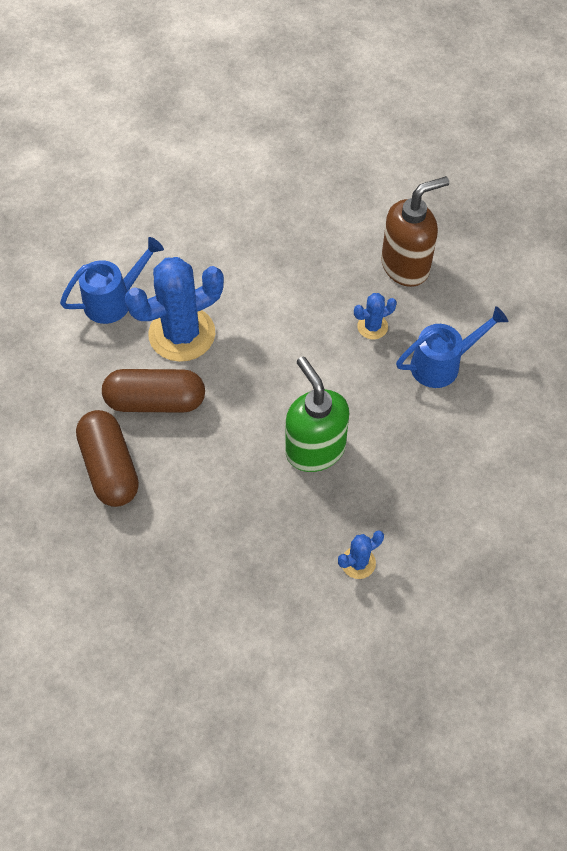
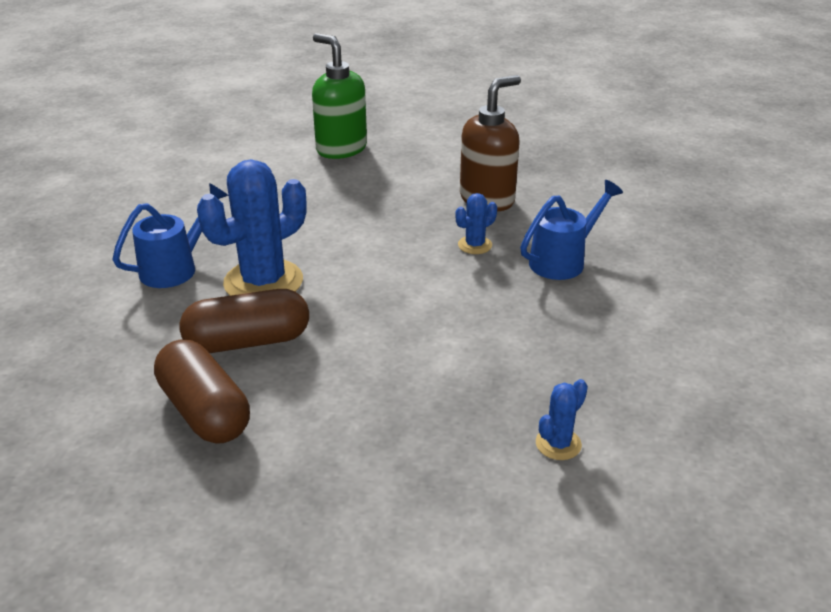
camera: 15 degrees left, 25 degrees down
green soap dispenser [286,356,349,472] -> green soap dispenser moved to [312,33,367,159]

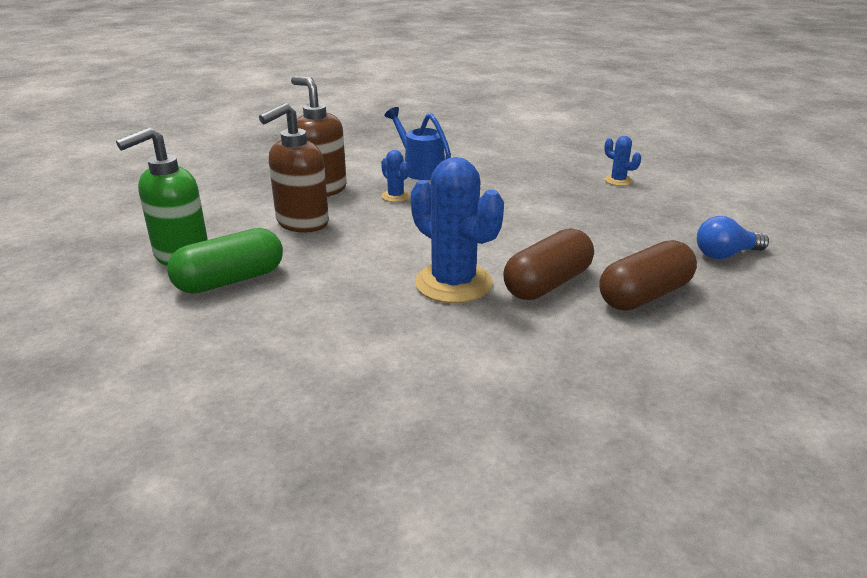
camera: 90 degrees left, 5 degrees down
blue watering can [112,183,229,288] -> none
brown capsule [180,289,309,353] -> brown capsule turned 60 degrees clockwise [503,228,594,300]
none -> green capsule [167,228,283,293]
none -> brown soap dispenser [259,103,329,233]
none -> blue light bulb [697,216,769,259]

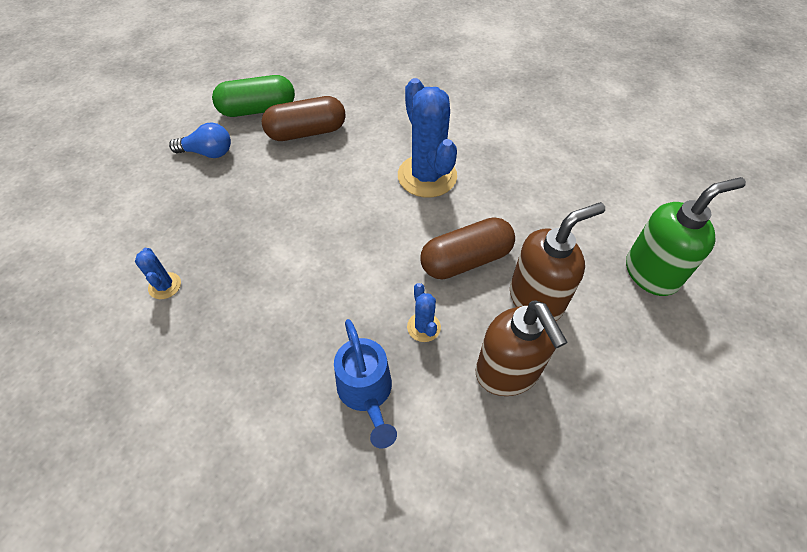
camera: 160 degrees left, 25 degrees up
green capsule [167,228,283,293] -> green capsule moved to [212,75,295,117]
brown capsule [503,228,594,300] -> brown capsule moved to [420,217,515,280]

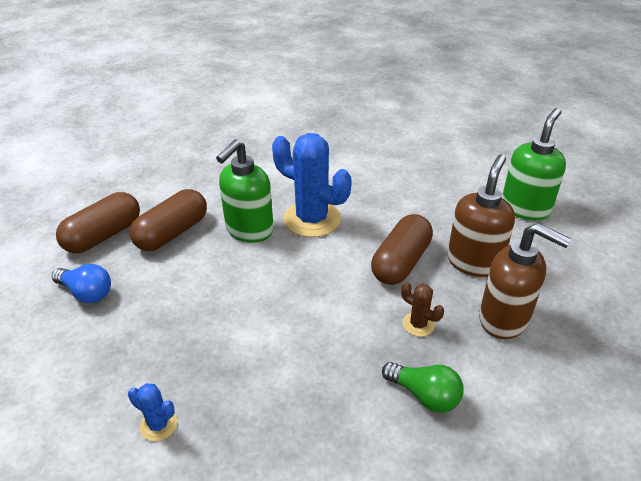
camera: 35 degrees left, 15 degrees down
blue light bulb [169,123,231,158] -> blue light bulb turned 60 degrees clockwise [52,264,111,303]
green capsule [212,75,295,117] -> brown capsule [56,192,140,253]
blue watering can [334,319,397,448] -> green light bulb [382,362,463,413]
blue cactus [407,283,441,342] -> brown cactus [401,282,444,337]
none -> green soap dispenser [216,139,274,243]

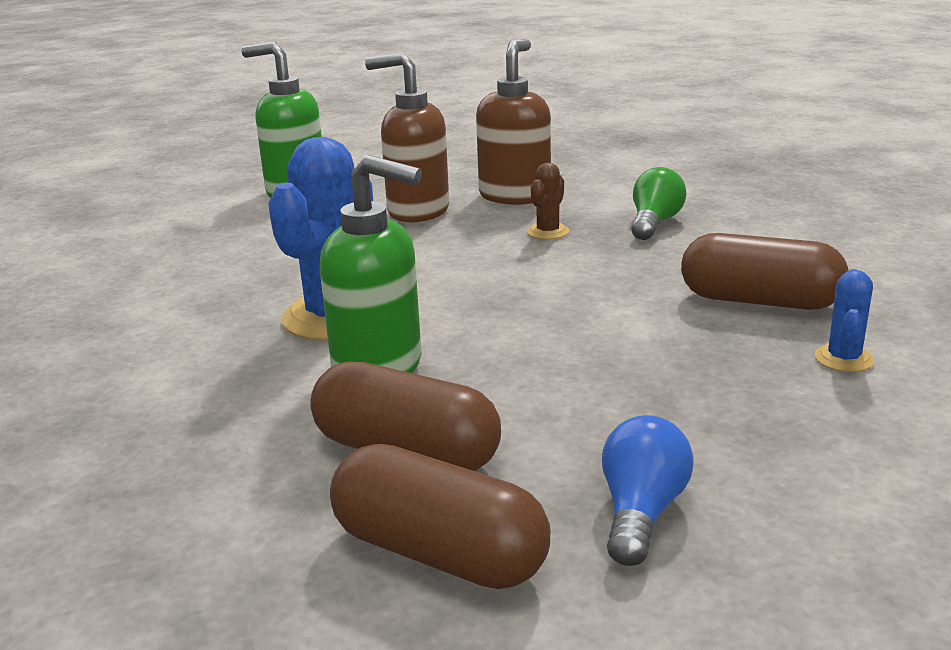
camera: 100 degrees left, 15 degrees down
brown capsule [371,214,433,285] -> brown capsule moved to [681,233,849,310]

